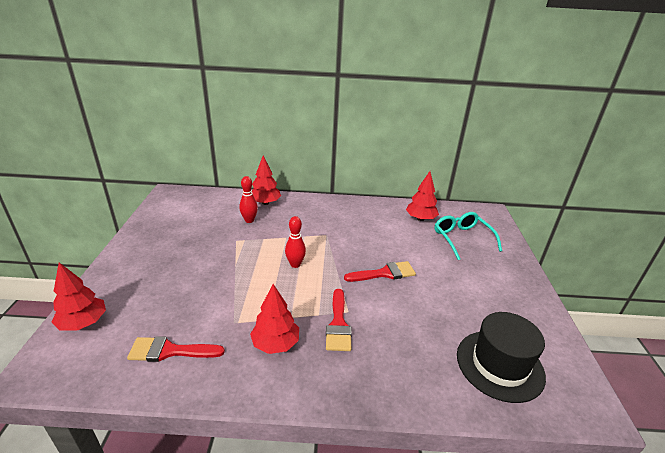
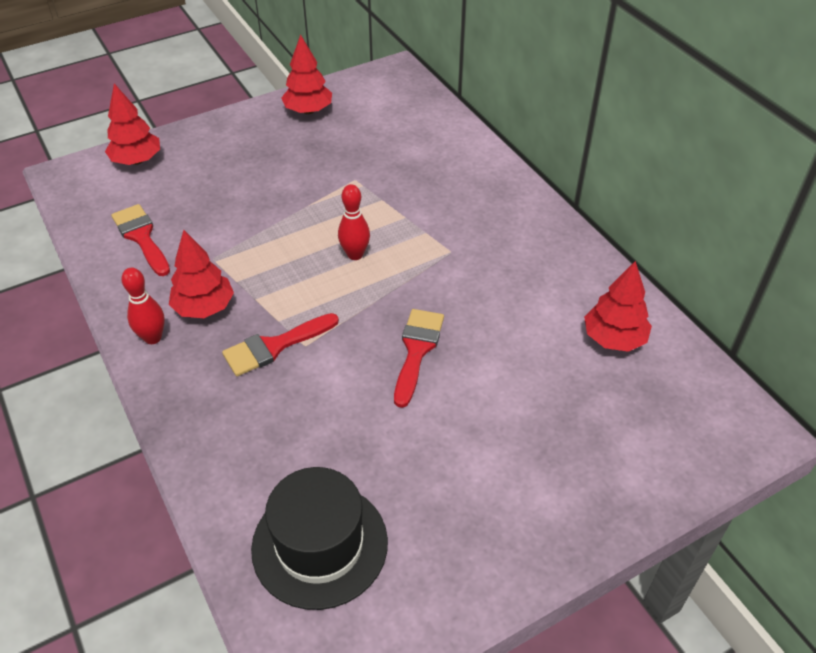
camera: 60 degrees right, 15 degrees up
red bowling pin [239,176,258,223] -> red bowling pin moved to [121,268,165,344]
red tree [252,155,281,205] -> red tree moved to [281,34,332,114]
red brush [344,261,416,282] -> red brush turned 120 degrees counterclockwise [394,309,444,408]
turquoise glasses [434,212,502,260] -> none

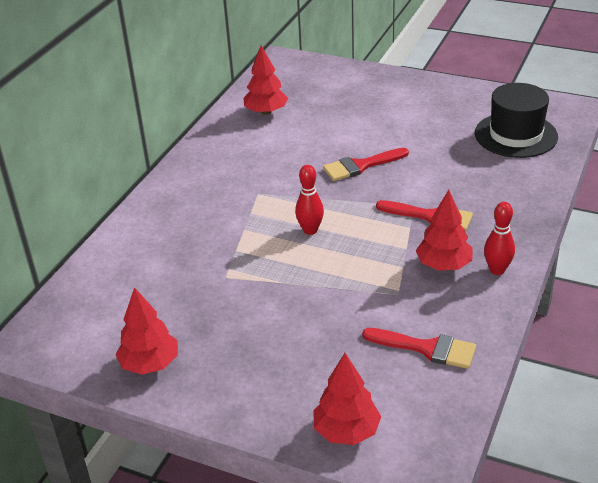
camera: 125 degrees left, 10 degrees down
red brush [111,204,170,276] -> red brush turned 90 degrees counterclockwise [362,328,476,369]

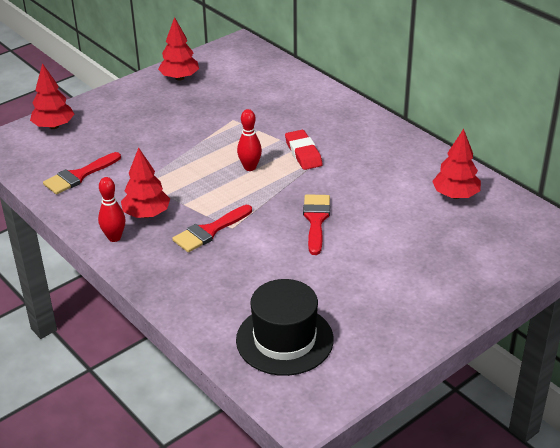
camera: 115 degrees right, 0 degrees up
none -> red eraser [285,130,323,170]

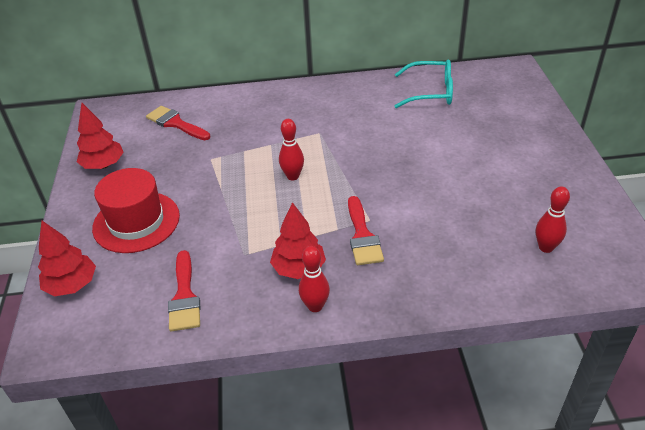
camera: 55 degrees left, 5 degrees up
black hat [236,279,334,376] -> red bowling pin [536,187,570,253]
red eraser [285,130,323,170] -> none
red brush [303,194,330,255] -> red brush moved to [146,106,210,140]
red tree [432,129,481,199] -> turquoise glasses [395,59,453,108]
none -> red hat [92,168,180,253]

